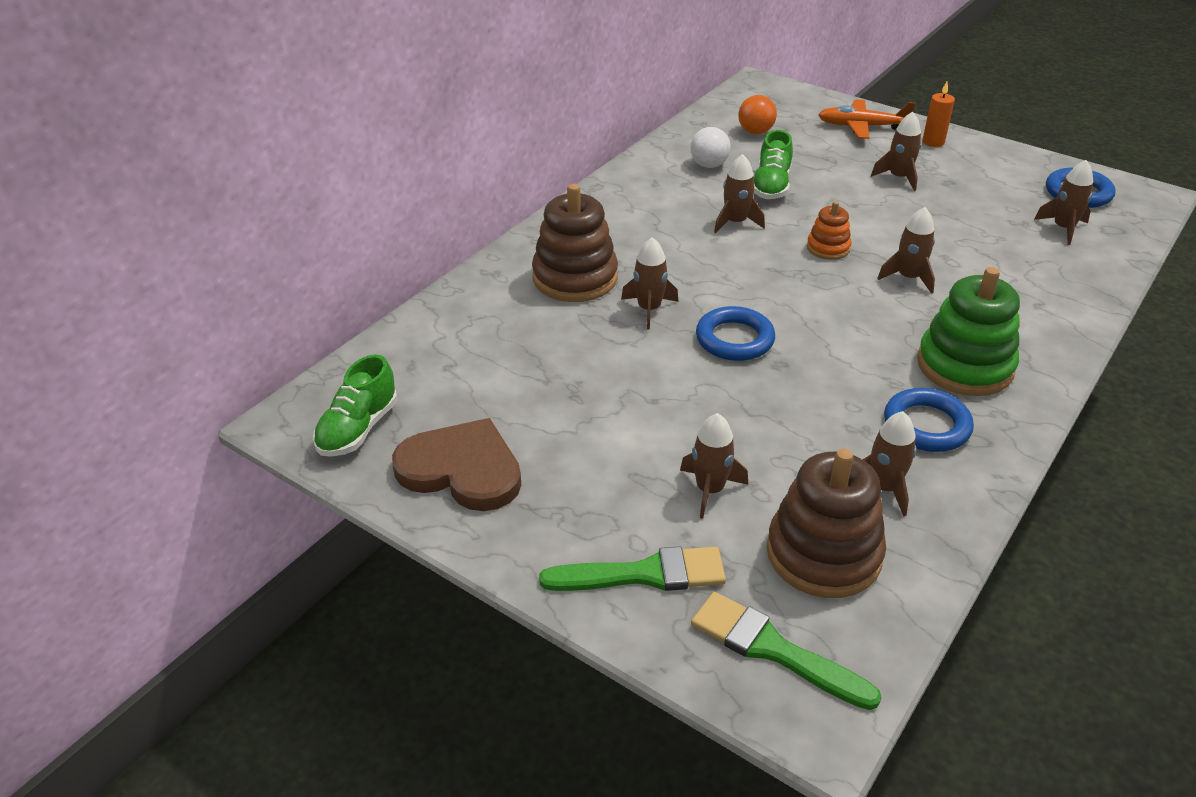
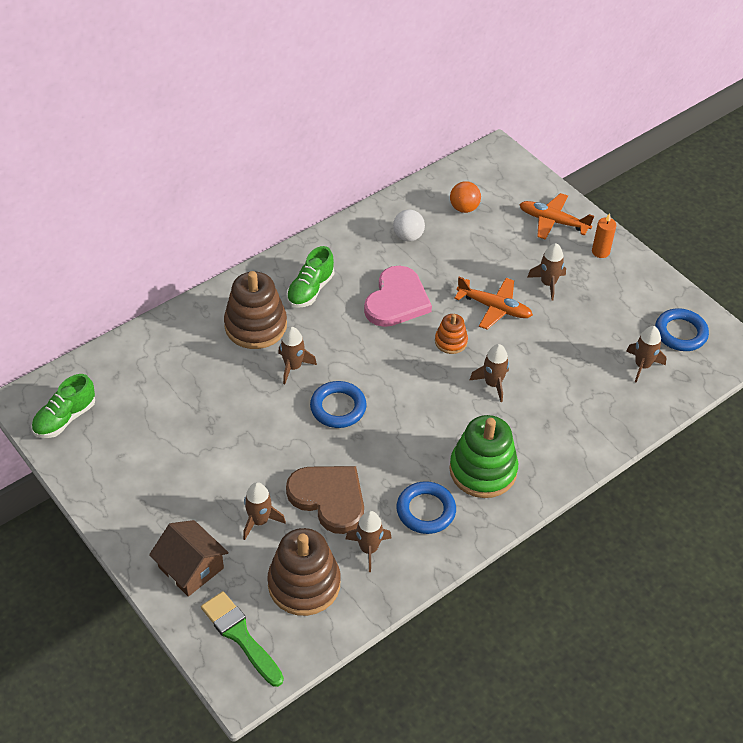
camera: 15 degrees right, 10 degrees up
brown heart [392,418,521,511] -> brown heart moved to [286,466,364,534]
green brush [539,547,726,591] -> brown house [149,520,229,597]
brown rocket [714,154,765,233] -> pink heart [364,266,432,327]
green shoe [754,130,793,199] -> green shoe moved to [286,246,334,308]
none -> orange plane [454,277,533,329]

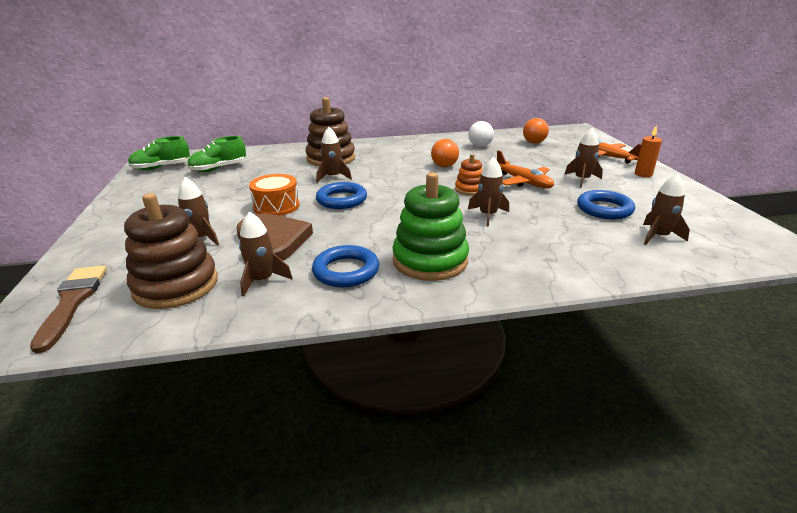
camera: 30 degrees right, 20 degrees down
brown house [149,520,229,597] -> none
green brush [201,591,284,687] -> brown brush [30,266,107,353]
green shoe [286,246,334,308] -> green shoe moved to [187,136,246,172]
pink heart [364,266,432,327] -> orange ball [431,139,459,167]
blue ring [655,308,709,351] -> blue ring moved to [577,190,635,219]
none -> orange drum [249,174,300,216]

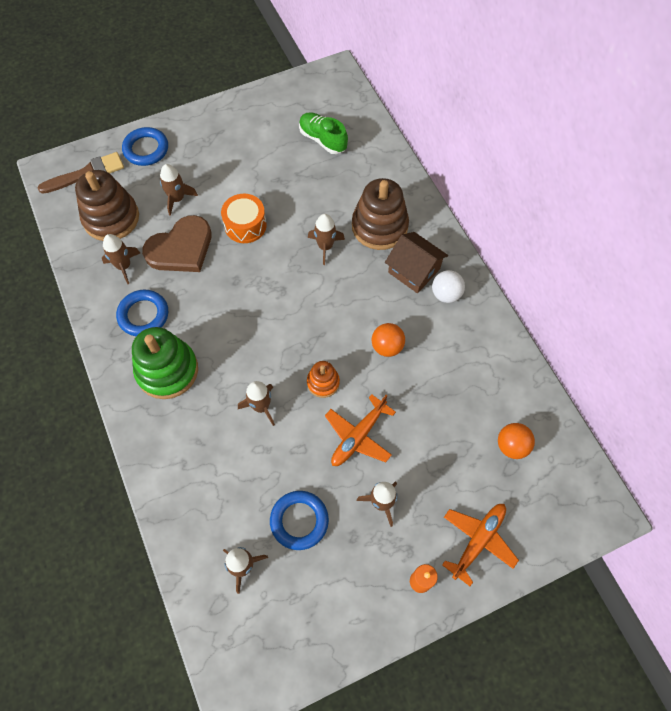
camera: 75 degrees right, 35 degrees up
green shoe [128,136,190,170] -> none
blue ring [316,182,367,209] -> blue ring moved to [122,127,168,166]
white ball [468,121,494,147] -> white ball moved to [432,270,465,303]
none -> brown house [385,232,448,293]

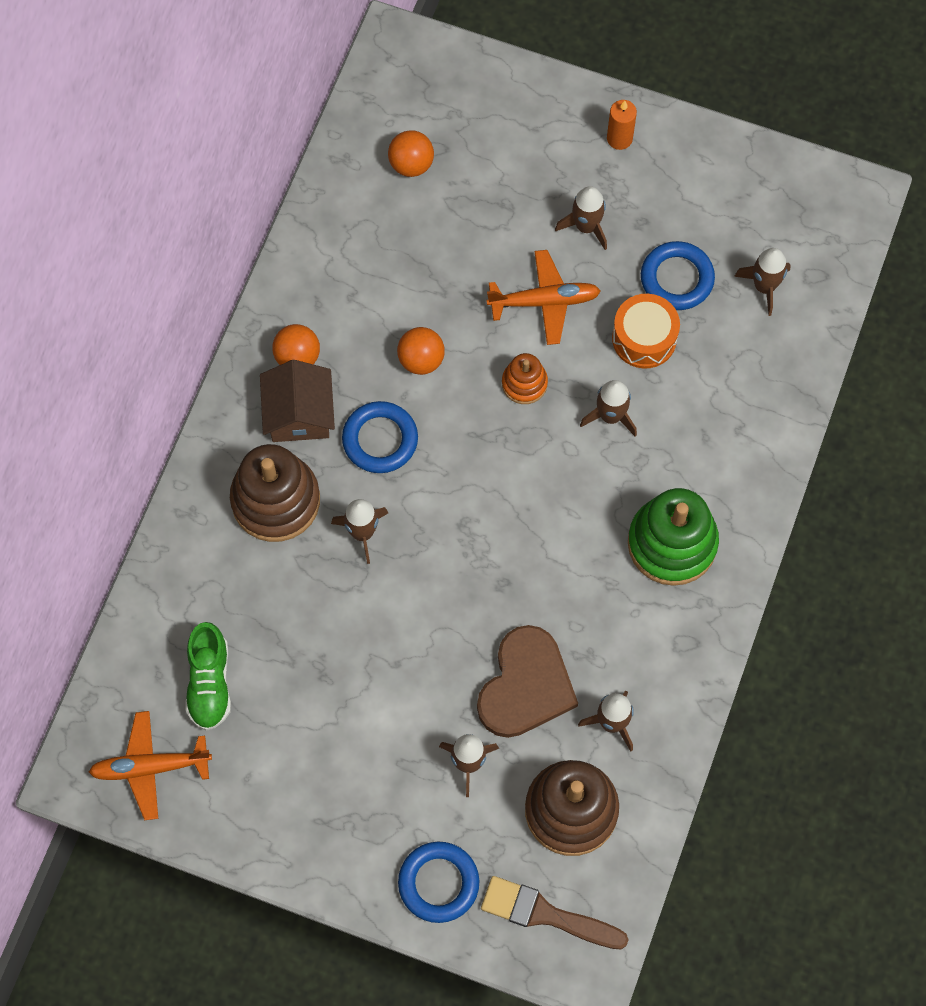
camera: 135 degrees left, 5 degrees up
blue ring [116,290,168,336] -> blue ring moved to [342,401,418,473]
brown heart [142,215,211,272] -> brown heart turned 105 degrees clockwise [477,625,578,738]
orange drum [221,194,267,243] -> orange drum moved to [612,294,680,369]
white ball [432,270,465,303] -> orange ball [272,324,320,365]
orange plane [442,504,519,586] -> orange plane moved to [89,711,212,820]

